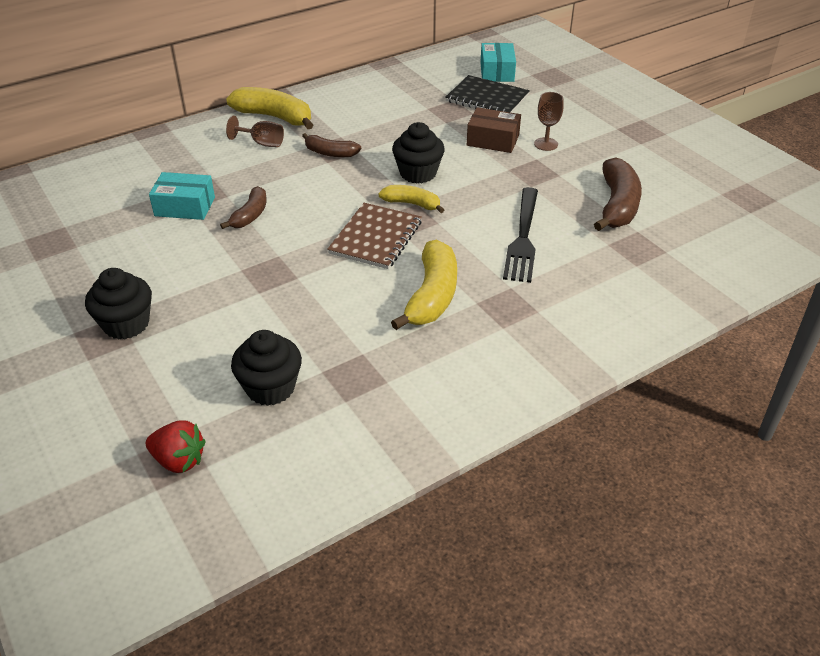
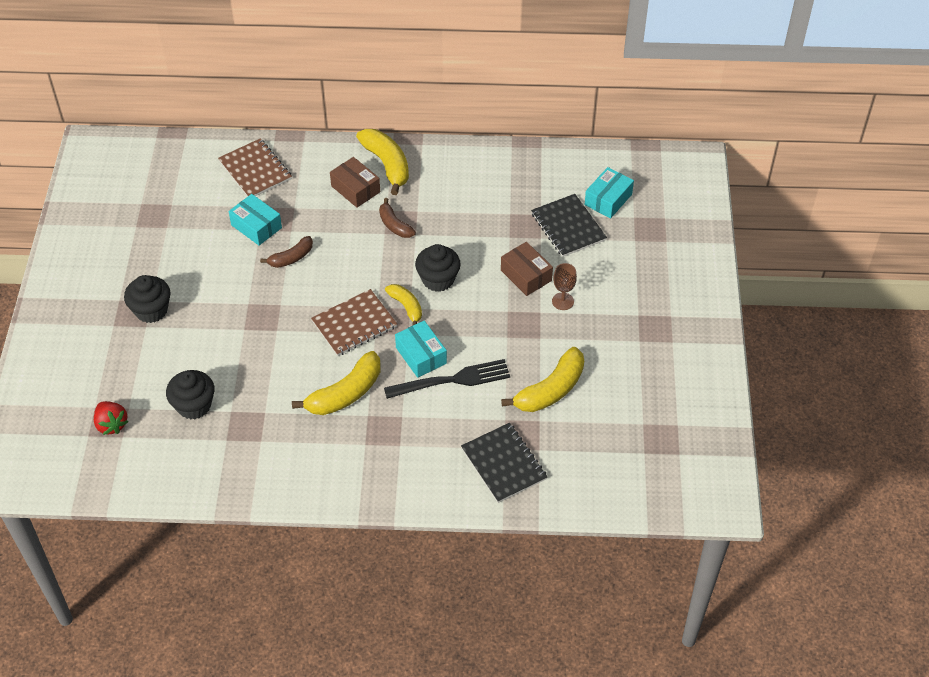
camera: 35 degrees right, 10 degrees up
brown goblet [226,116,284,147] -> brown box [330,157,380,208]
black fork [503,187,538,283] -> black fork turned 150 degrees counterclockwise [384,359,510,399]
brown banana [594,157,642,231] -> yellow banana [501,347,584,412]
none -> brown notebook [218,138,292,197]
none -> turquoise box [395,320,447,378]
none -> black notebook [461,423,547,503]

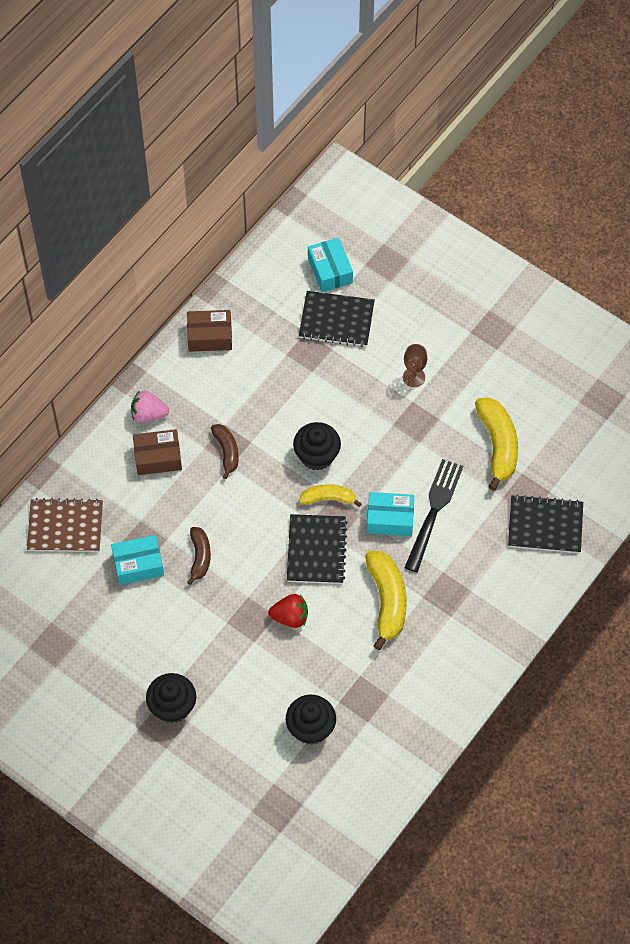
camera: 55 degrees left, 10 degrees up
red strawberry [94,401,128,435] -> red strawberry moved to [268,594,308,628]
brown notebook [311,289,397,356] -> black notebook [287,514,348,584]
yellow banana [356,129,409,195] -> pink strawberry [131,390,169,423]
brown banana [379,198,416,238] -> brown banana turned 105 degrees counterclockwise [211,424,238,479]
brown box [501,242,553,296] -> brown box moved to [187,310,232,352]

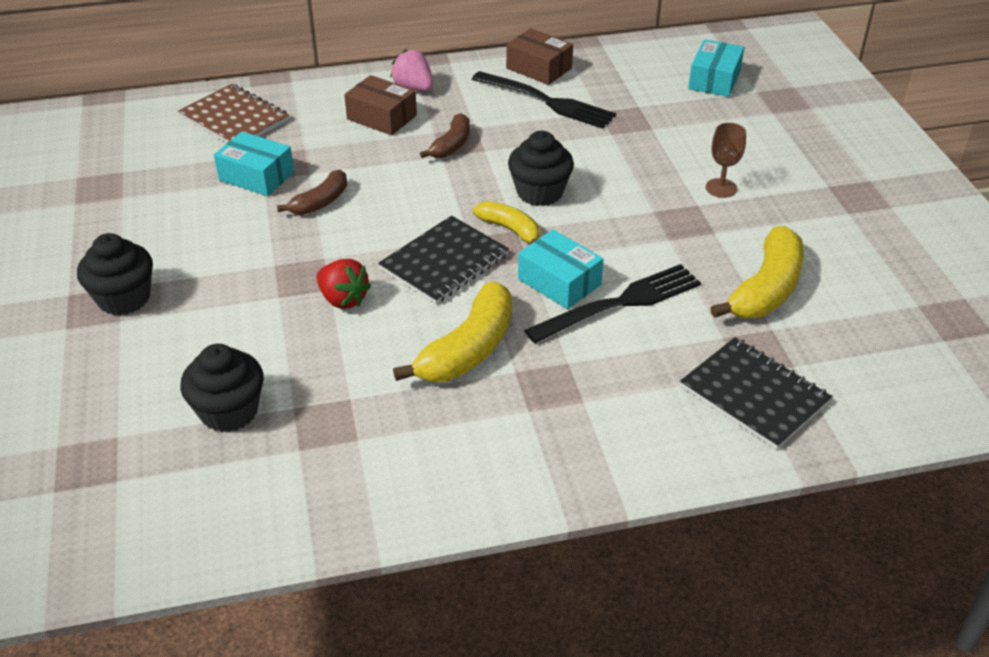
camera: 40 degrees right, 20 degrees down
black notebook [299,291,375,347] -> none
none -> black fork [472,71,616,129]

